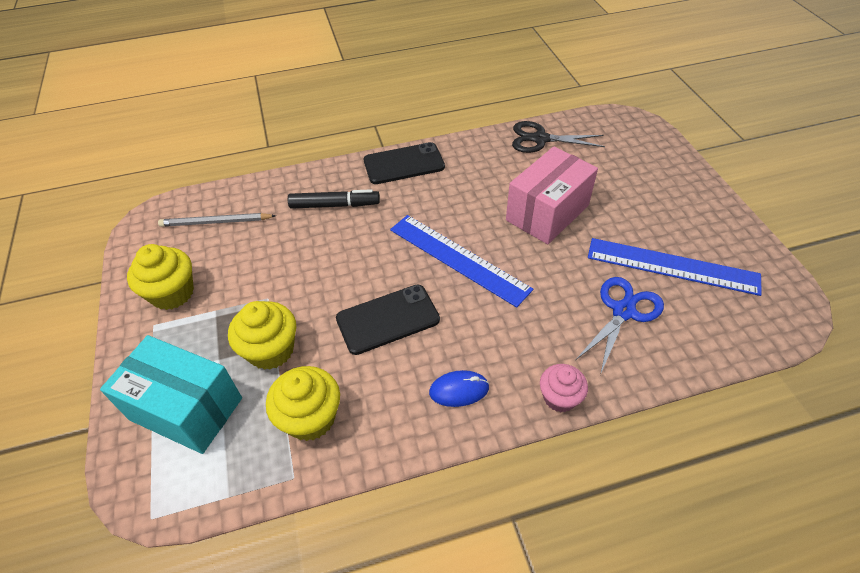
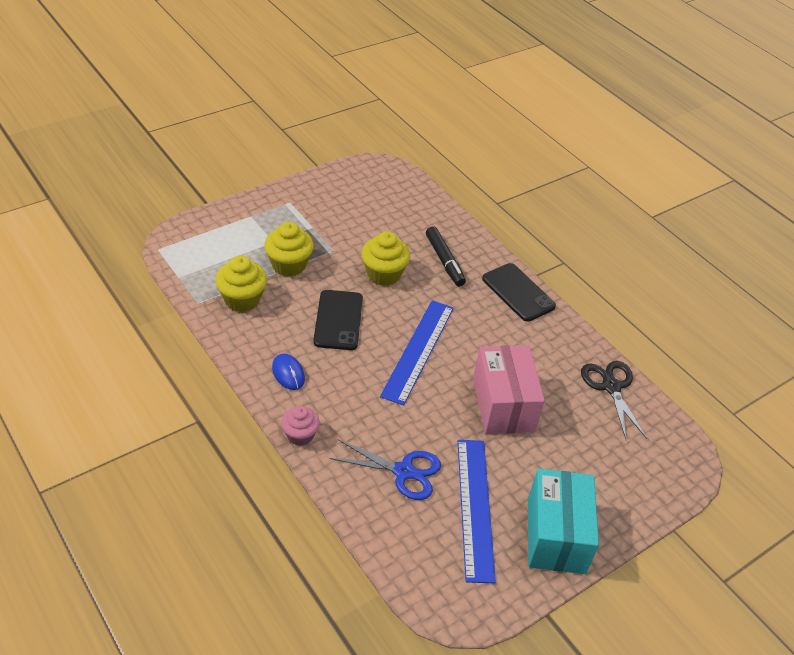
camera: 65 degrees right, 5 degrees down
turquoise box [100,335,242,454] -> turquoise box moved to [528,469,599,574]
yellow cupcake [127,244,194,310] -> yellow cupcake moved to [361,231,410,286]
grey pencil [158,213,276,227] -> none
black phone [336,285,440,355] -> black phone turned 45 degrees clockwise [313,290,363,350]
pink box [506,146,598,244] -> pink box turned 60 degrees clockwise [473,345,545,434]

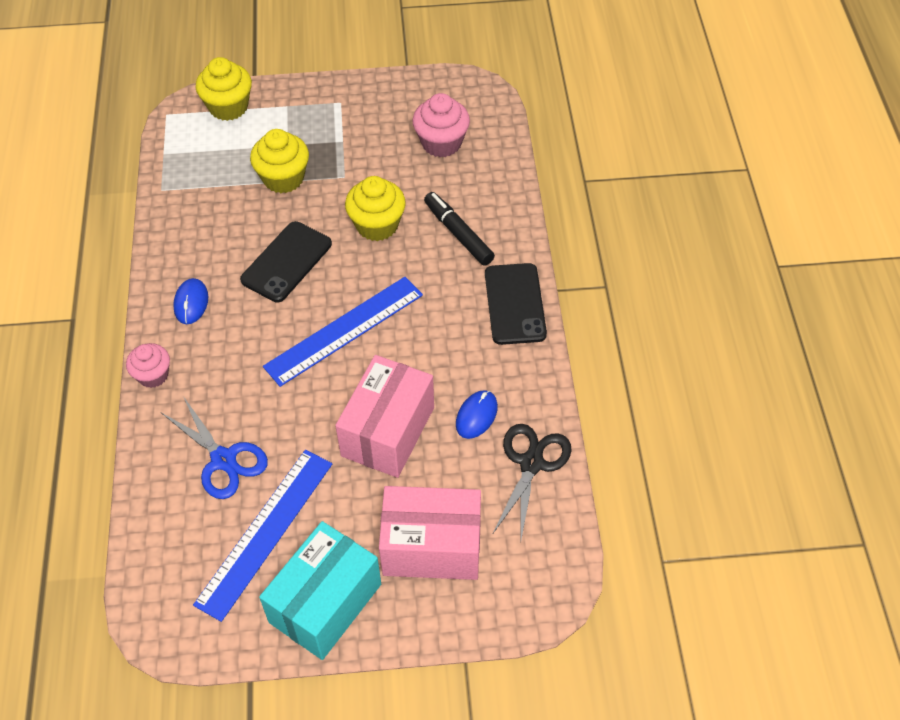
camera: 35 degrees right, 10 degrees up
yellow cupcake [215,256,267,312] -> yellow cupcake moved to [196,57,252,121]
black marker [426,227,466,286] -> black marker turned 135 degrees clockwise [424,192,495,266]
none -> pink box [379,486,481,580]
none -> pink cupcake [412,93,470,157]
none -> blue mouse [456,390,498,439]

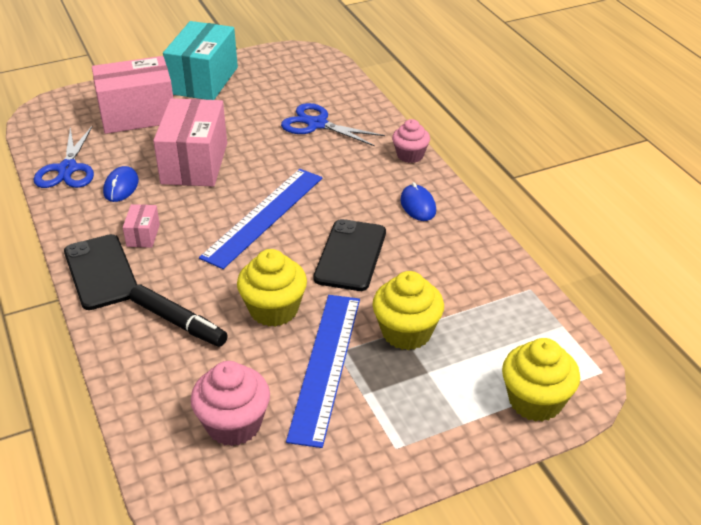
camera: 160 degrees right, 15 degrees down
blue ruler [193,450,332,622] -> blue ruler moved to [286,295,360,448]
black scissors [493,424,572,539] -> blue scissors [34,125,94,188]
none -> pink box [123,204,160,248]

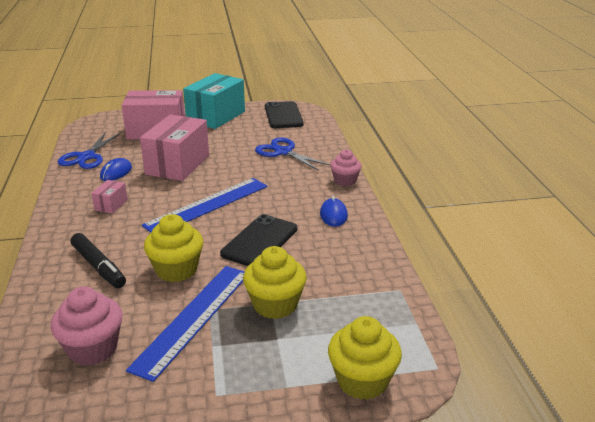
camera: 15 degrees right, 10 degrees down
black phone [64,234,137,310] -> black phone moved to [265,101,304,128]

